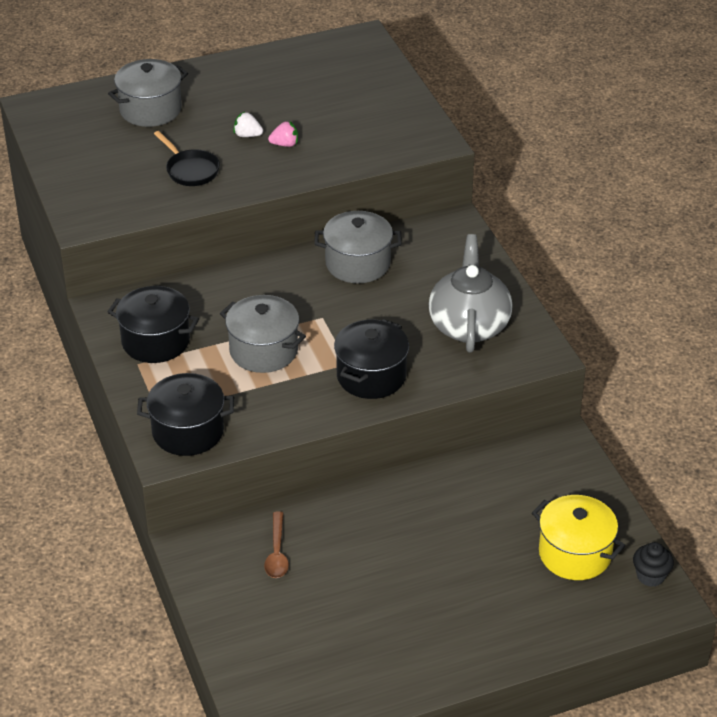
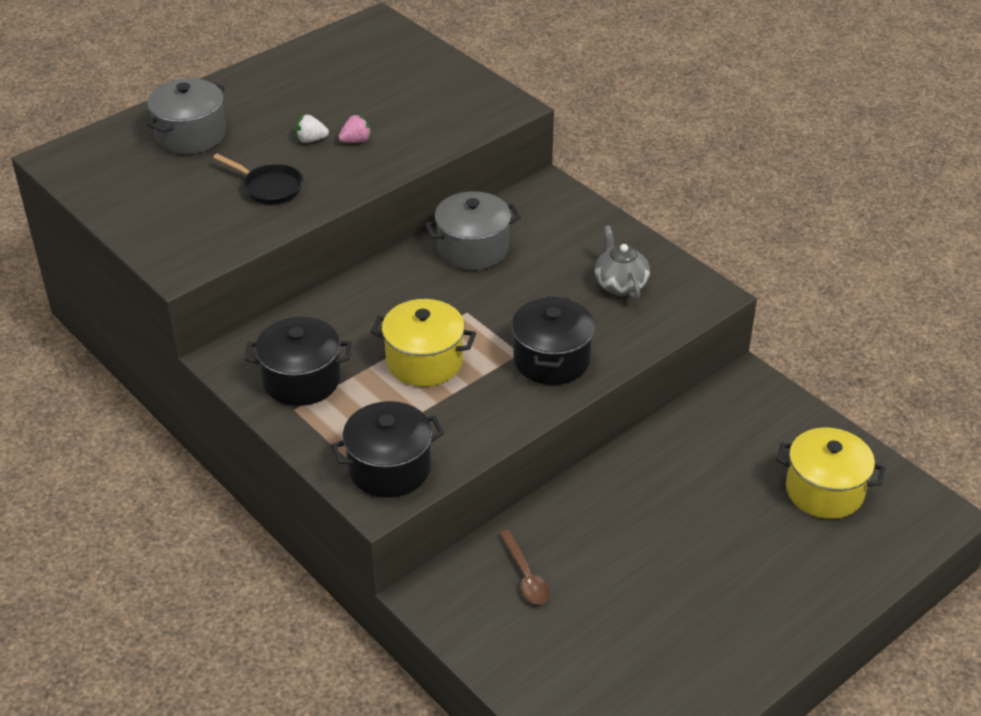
camera: 20 degrees left, 0 degrees up
grey pot [220,295,306,373] -> yellow pot [371,299,476,387]
grey teapot [428,234,513,353] -> grey teapot [595,226,650,300], size x0.61
black cupcake [633,542,674,587] -> none

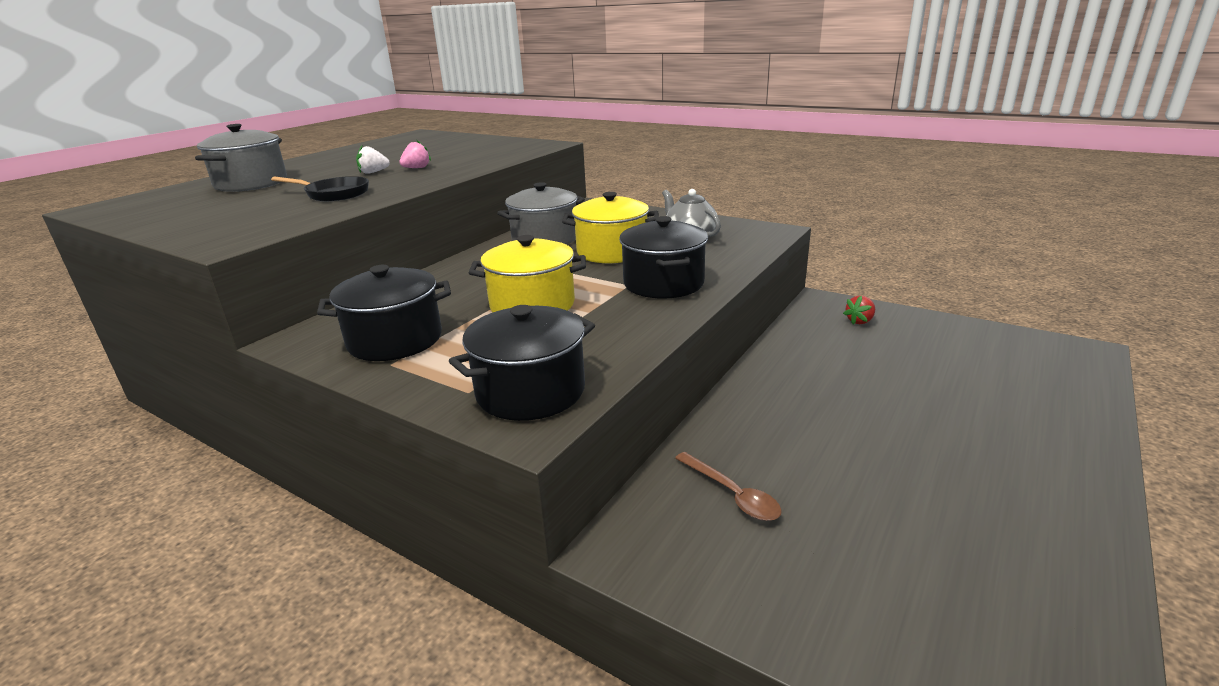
camera: 15 degrees left, 15 degrees down
yellow pot [777,427,885,519] -> yellow pot moved to [562,192,659,263]
none -> red strawberry [843,295,875,325]

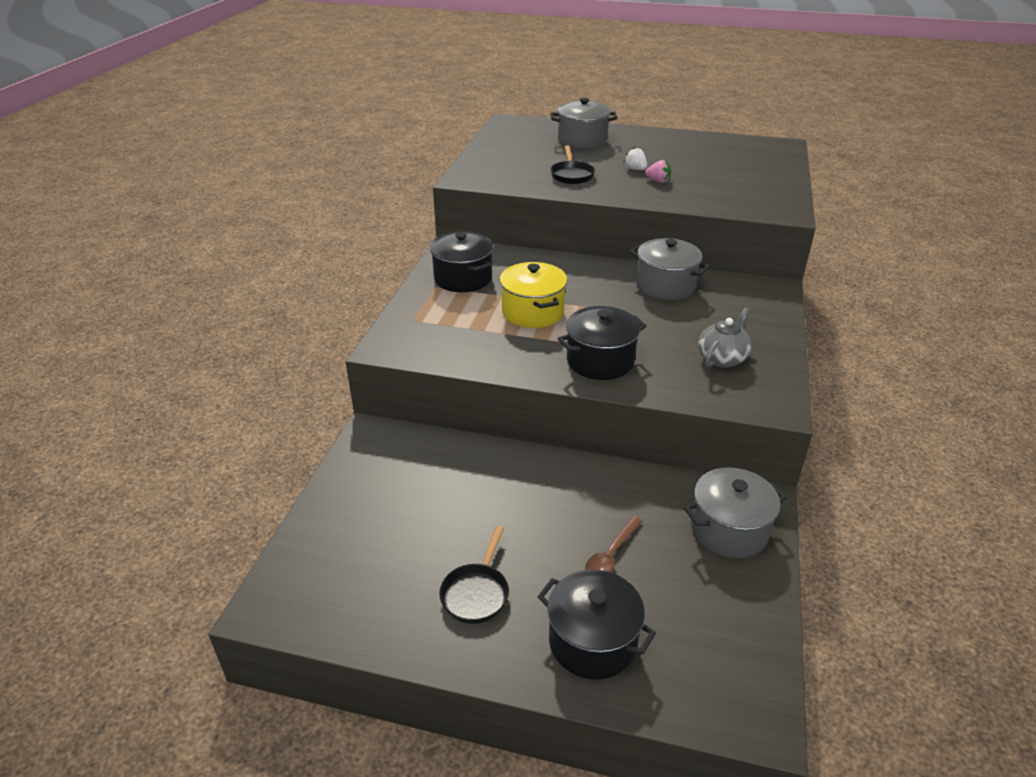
camera: 70 degrees right, 10 degrees up
black pot [449,305,595,421] -> black pot moved to [537,569,656,680]
yellow pot [562,192,659,263] -> none
brown spoon [675,452,782,521] -> brown spoon moved to [585,516,642,572]
red strawberry [843,295,875,325] -> grey pot [684,467,787,558]
none -> black pan [439,526,509,624]

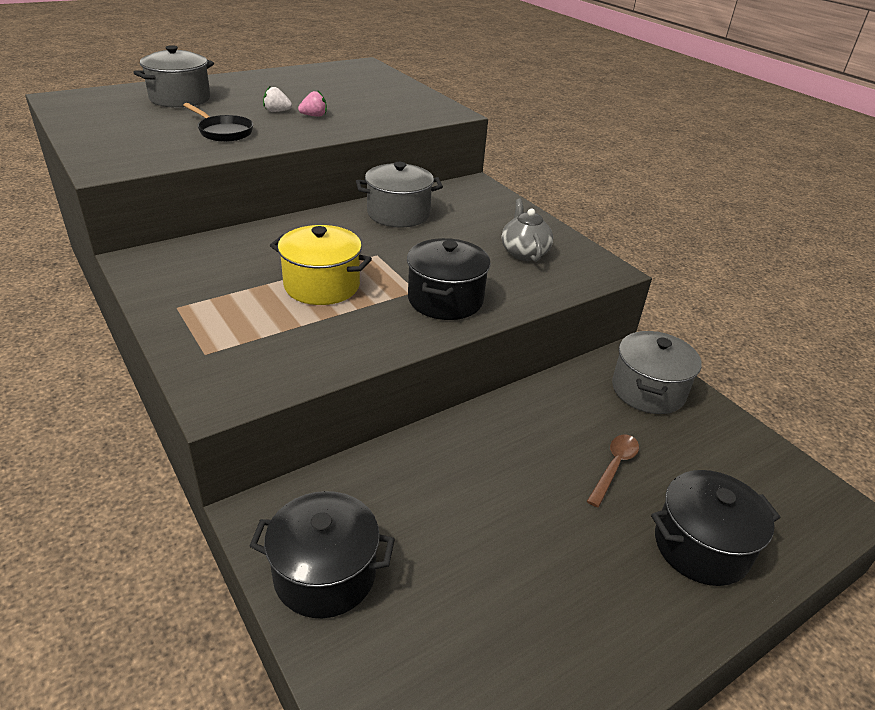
camera: 50 degrees left, 0 degrees up
black pot [430,232,493,292] -> black pot moved to [250,491,395,618]
black pan [439,526,509,624] -> none
brown spoon [585,516,642,572] -> brown spoon turned 135 degrees counterclockwise [587,435,639,507]

